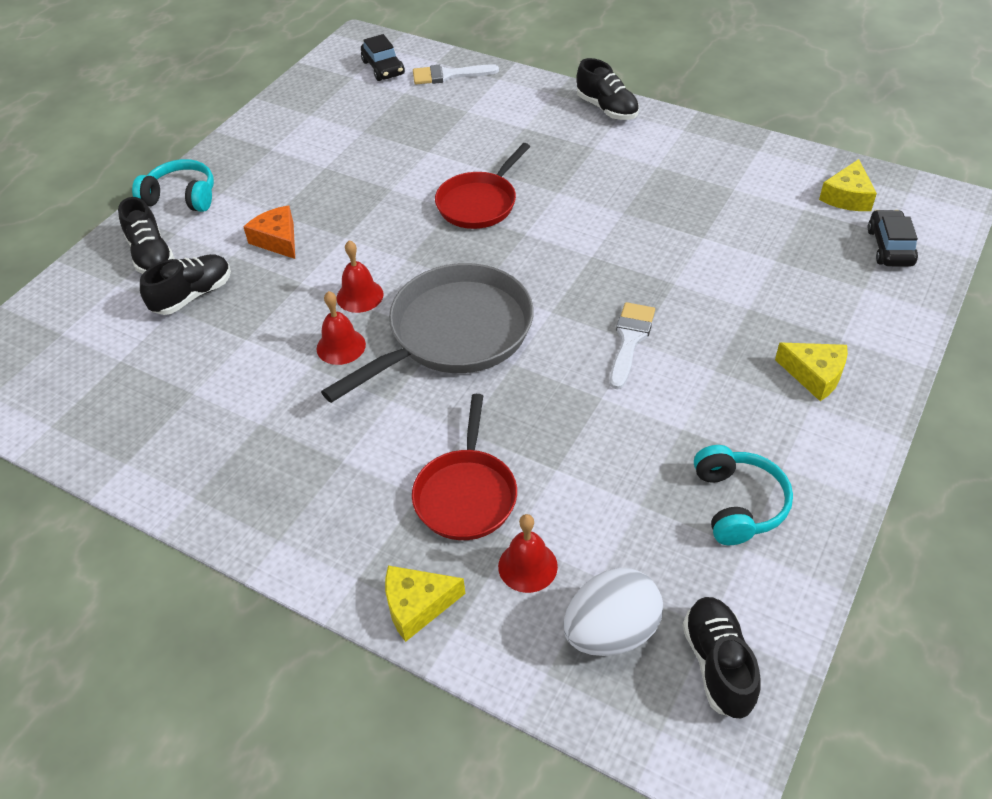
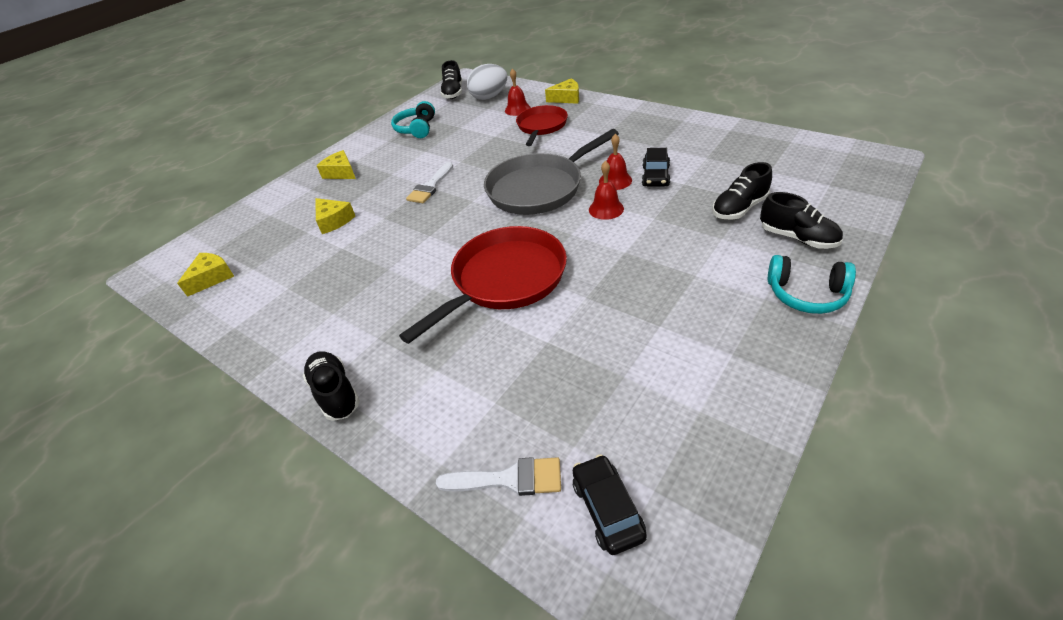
camera: 170 degrees left, 5 degrees down
black shoe [118,197,175,274] -> black shoe turned 150 degrees clockwise [760,192,843,249]
orange cheese [243,206,295,259] -> none
red pan [435,143,530,229] -> red pan [399,226,567,344], size x1.57
black car [868,210,918,267] -> black car moved to [642,148,670,186]
none -> yellow cheese [316,198,355,234]

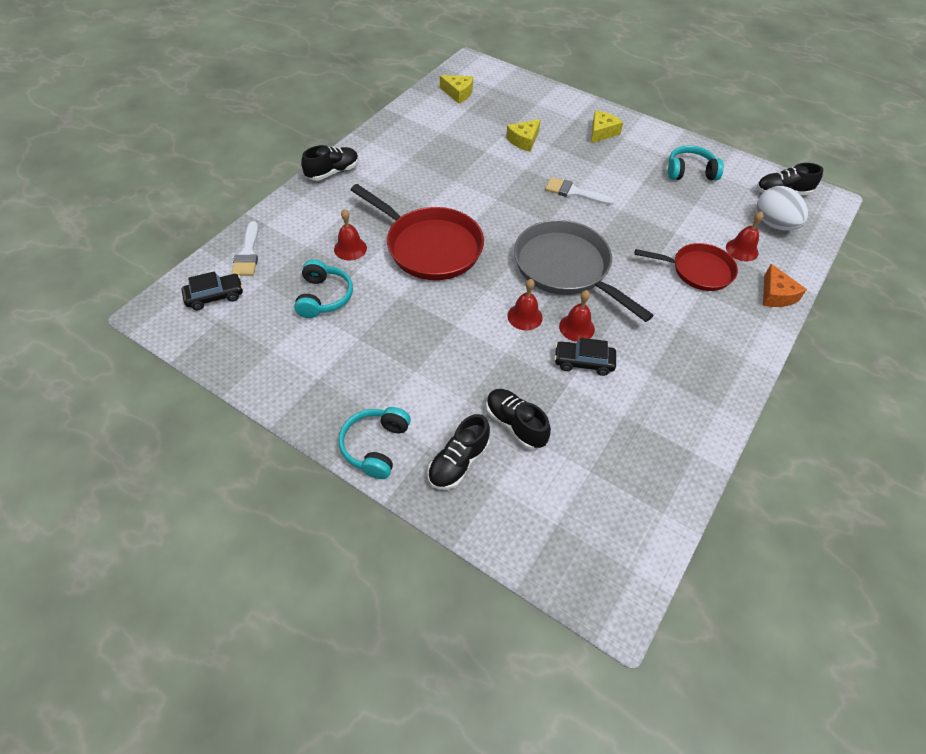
camera: 80 degrees right, 10 degrees up
yellow cheese [545,79,579,104] -> orange cheese [763,264,807,307]
none -> turquoise headphones [294,259,353,318]
none -> red bell [334,209,367,260]

